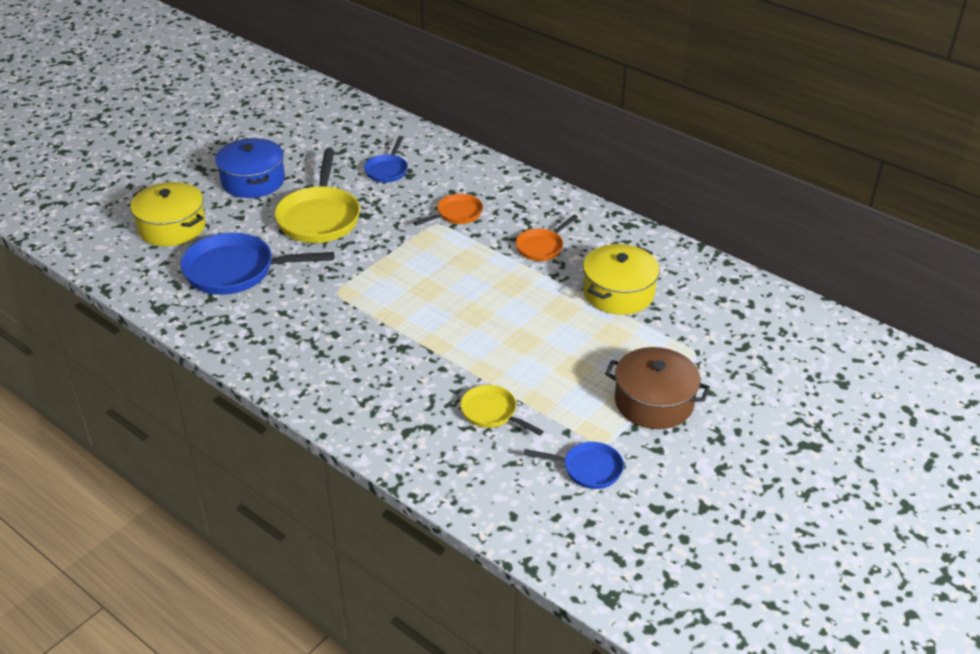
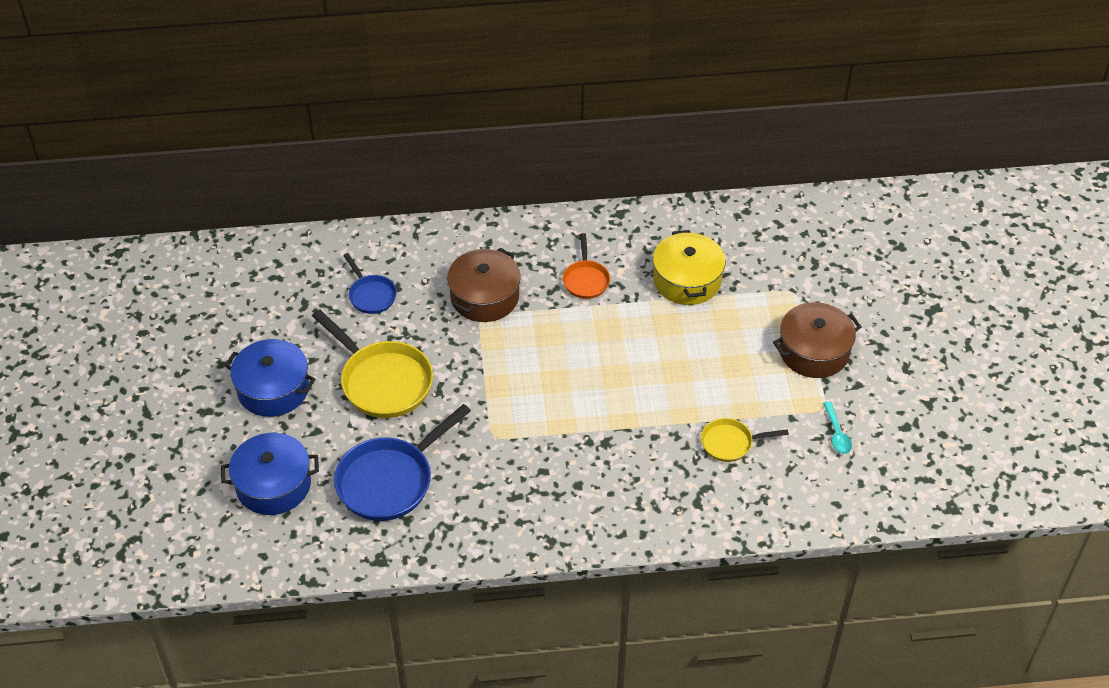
camera: 45 degrees left, 10 degrees up
yellow pot [130,182,206,246] -> blue pot [221,433,319,515]
orange pan [413,194,483,226] -> brown pot [447,248,521,322]
blue pan [524,442,624,489] -> turquoise spoon [823,401,852,454]

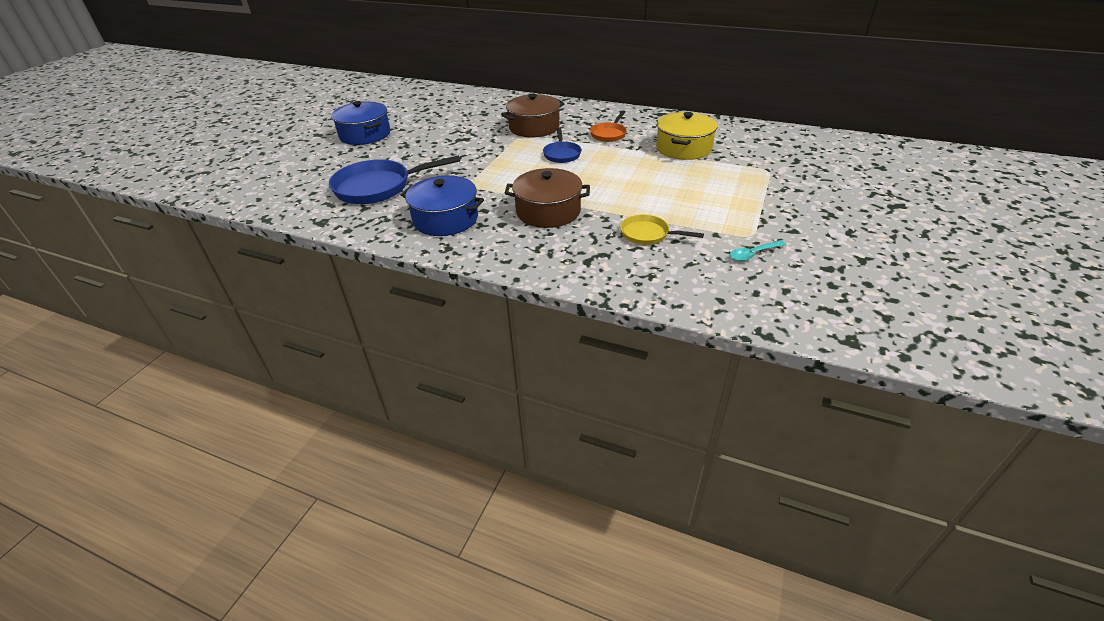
camera: 30 degrees right, 10 degrees down
blue pot [221,433,319,515] -> blue pot moved to [401,175,484,236]
yellow pan [312,309,433,418] -> none
blue pan [343,253,397,314] -> blue pan moved to [543,127,581,163]
brown pot [773,302,861,378] -> brown pot moved to [505,168,590,228]
turquoise spoon [823,401,852,454] -> turquoise spoon turned 45 degrees clockwise [729,240,786,261]

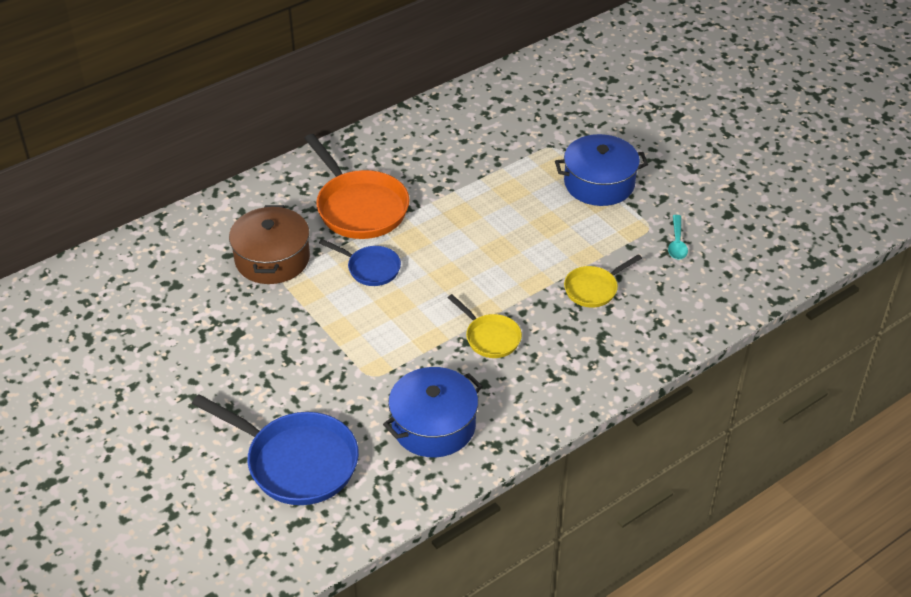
camera: 60 degrees left, 5 degrees up
blue pan [329,155,460,204] -> blue pan turned 75 degrees counterclockwise [192,394,359,505]
blue pot [331,101,390,145] -> blue pot moved to [555,134,648,206]
brown pot [505,168,590,228] -> yellow pan [448,294,522,358]
orange pan [590,111,627,142] -> orange pan [304,134,410,239], size x1.83
yellow pot [656,112,718,160] -> none

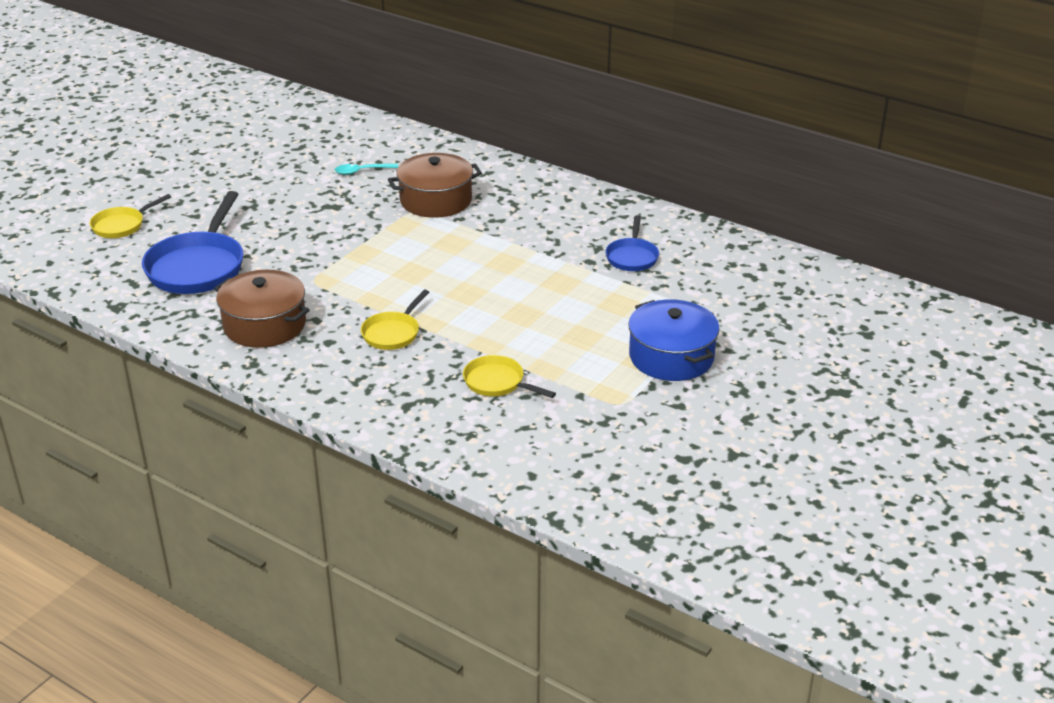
camera: 70 degrees right, 10 degrees down
orange pan [304,134,410,239] -> none
blue pan [319,239,401,286] -> blue pan moved to [606,215,659,271]
blue pot [383,367,483,457] -> brown pot [214,270,310,348]
turquoise spoon [668,215,688,260] -> turquoise spoon moved to [335,163,398,175]
none -> yellow pan [89,194,171,238]

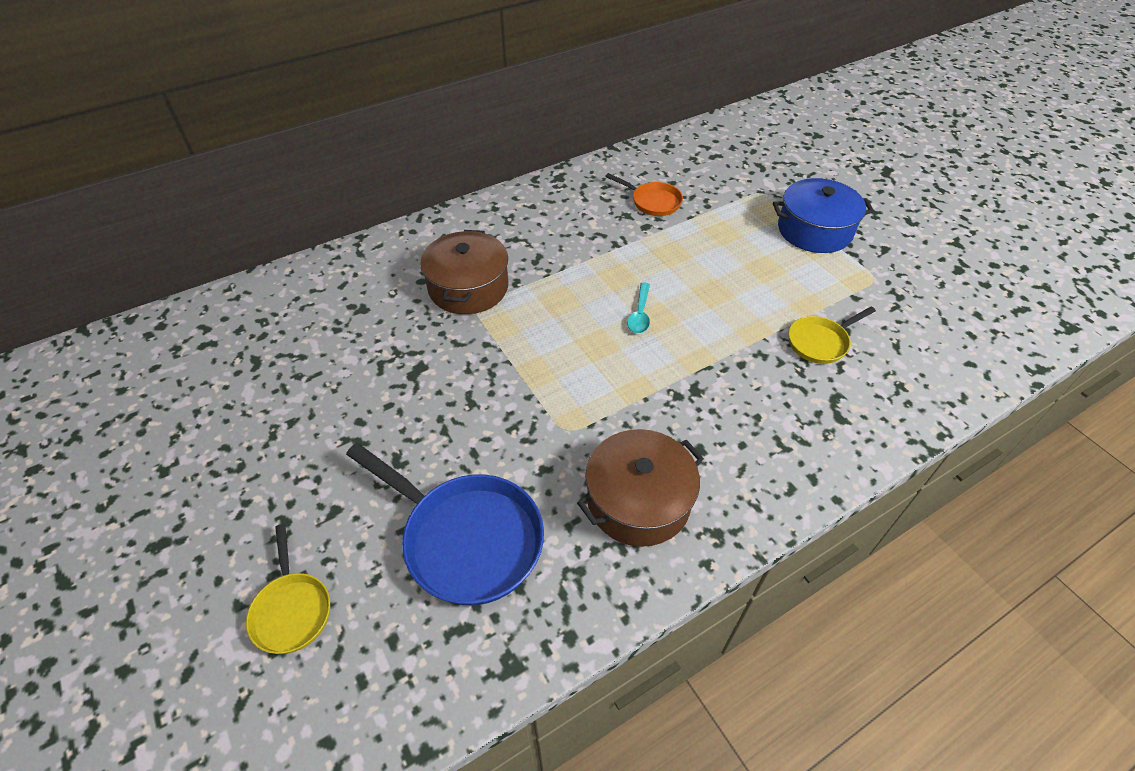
camera: 65 degrees left, 15 degrees up
turquoise spoon [335,163,398,175] -> turquoise spoon moved to [627,283,650,333]
yellow pan [361,290,429,350] -> none
blue pan [606,215,659,271] -> orange pan [605,173,683,216]

